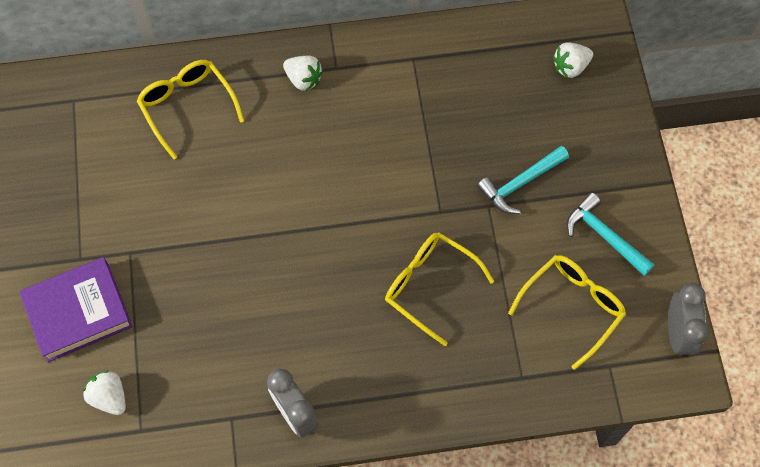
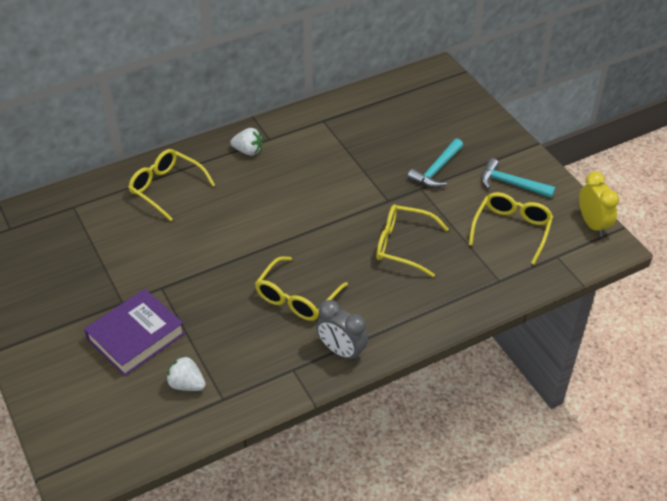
camera: 20 degrees left, 20 degrees down
white strawberry [553,42,593,78] -> none
grey clock [668,283,709,357] -> yellow clock [579,171,619,237]
none -> yellow glasses [255,256,348,321]

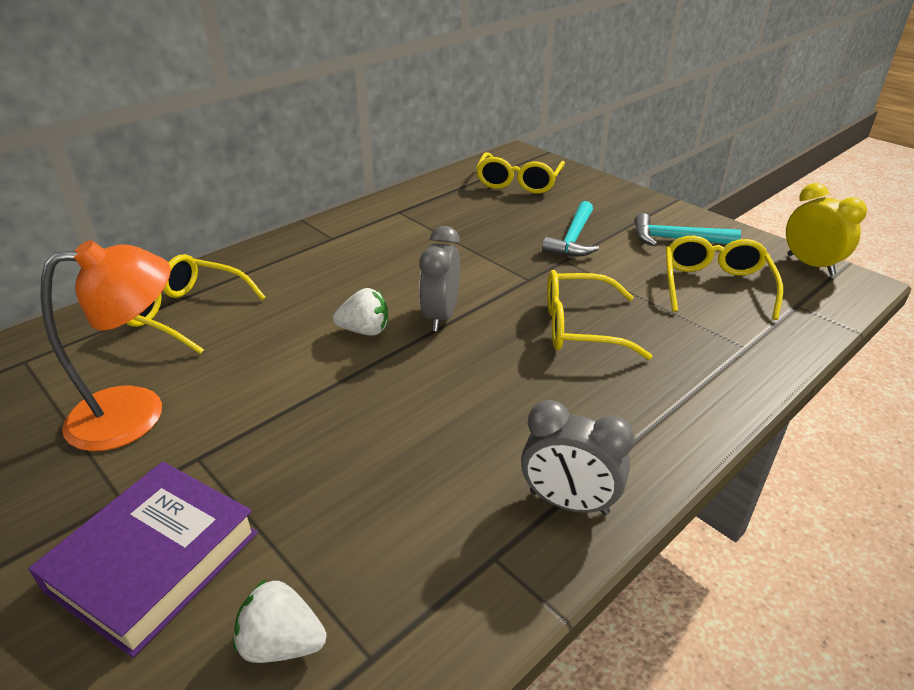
camera: 15 degrees left, 10 degrees down
white strawberry [230,128,262,156] -> white strawberry moved to [333,288,388,336]
yellow glasses [255,256,348,321] -> yellow glasses moved to [476,152,565,194]
none -> orange lamp [40,240,171,451]
none -> grey clock [419,226,460,331]

